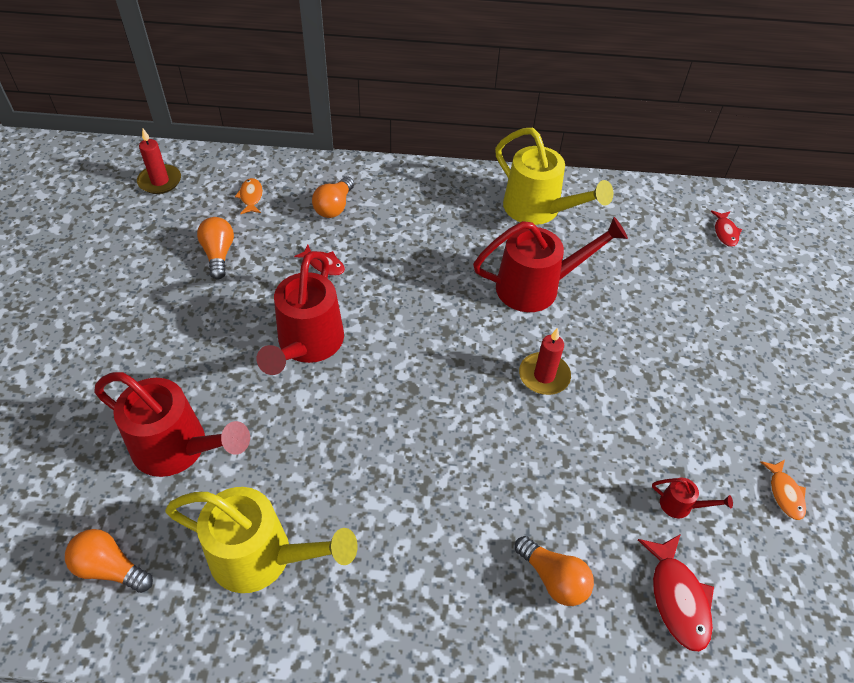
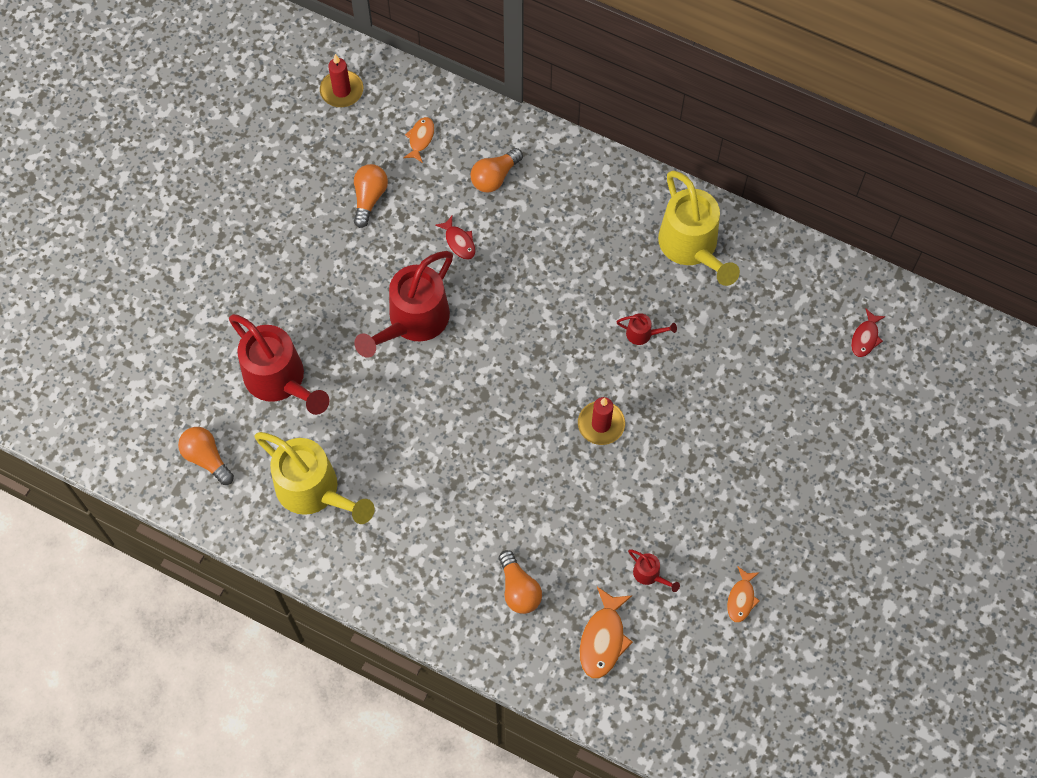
camera: 25 degrees right, 15 degrees up
red watering can [473,217,628,312] -> red watering can [616,313,677,345], size x0.42
red fish [638,534,714,652] -> orange fish [580,587,633,679]

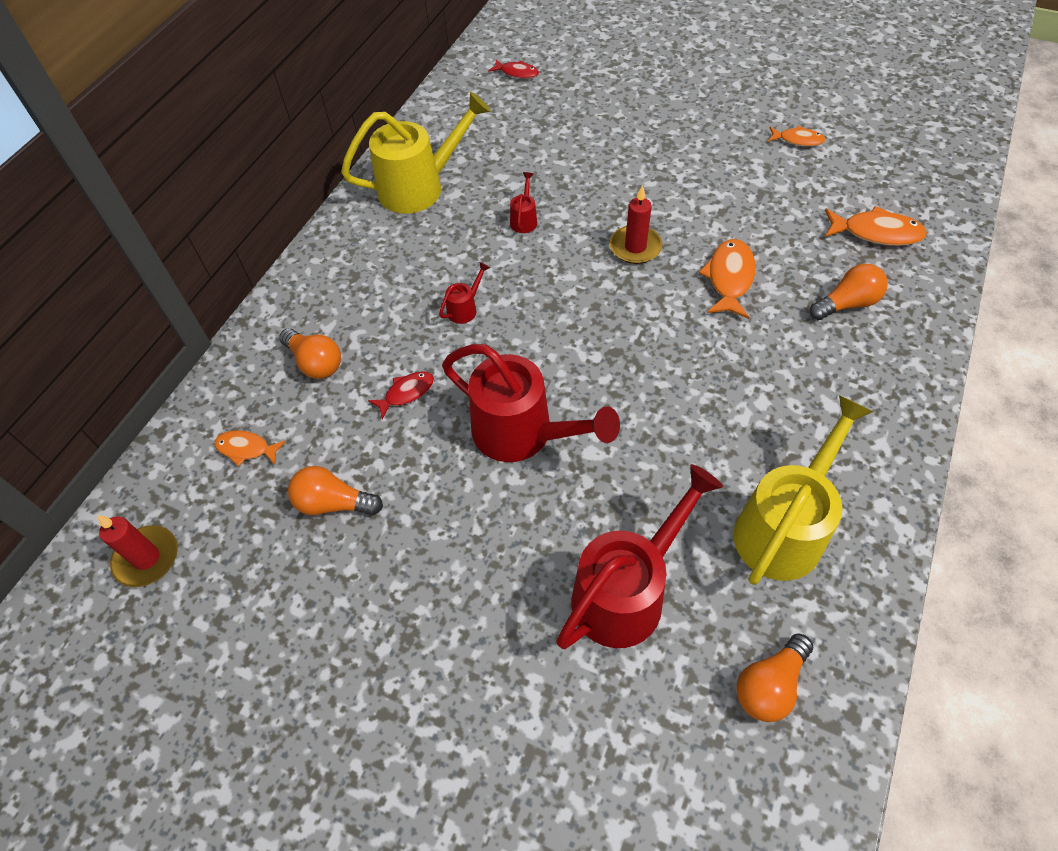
camera: 90 degrees left, 10 degrees down
red watering can [628,549,680,592] -> red watering can moved to [439,262,490,324]
none -> orange fish [699,239,756,319]

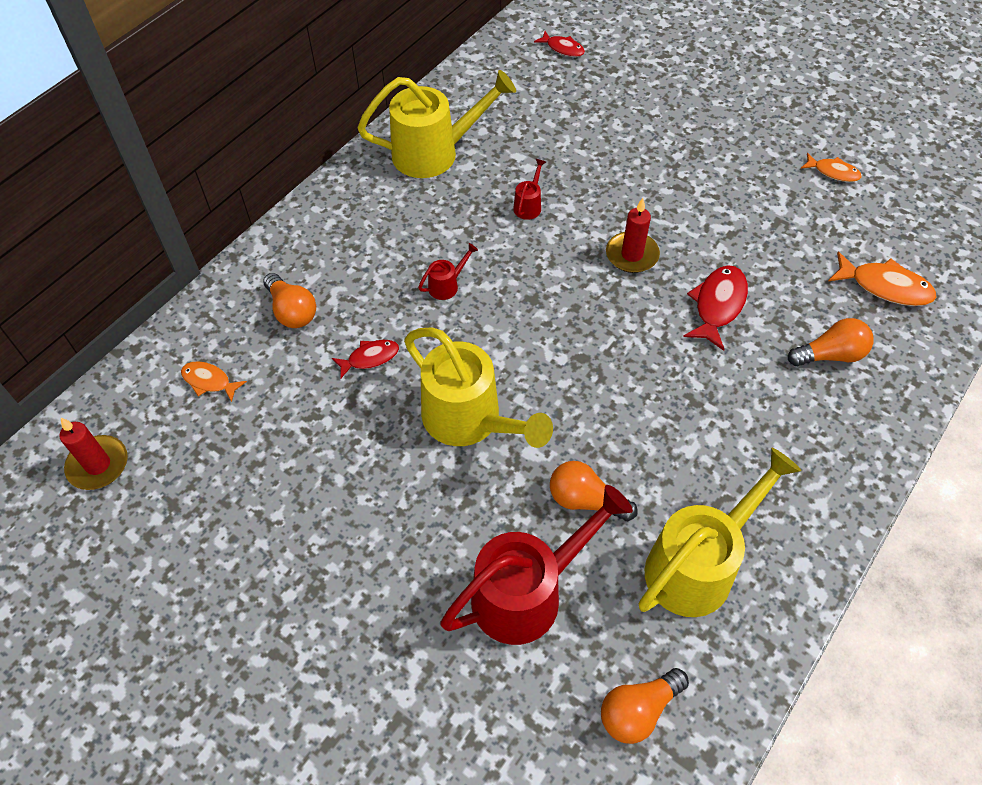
camera: 10 degrees right, 0 degrees up
orange light bulb [288,466,383,515] -> orange light bulb moved to [550,461,638,521]
red watering can [442,344,620,462] -> yellow watering can [404,328,553,448]
orange fish [699,239,756,319] -> red fish [683,265,748,351]

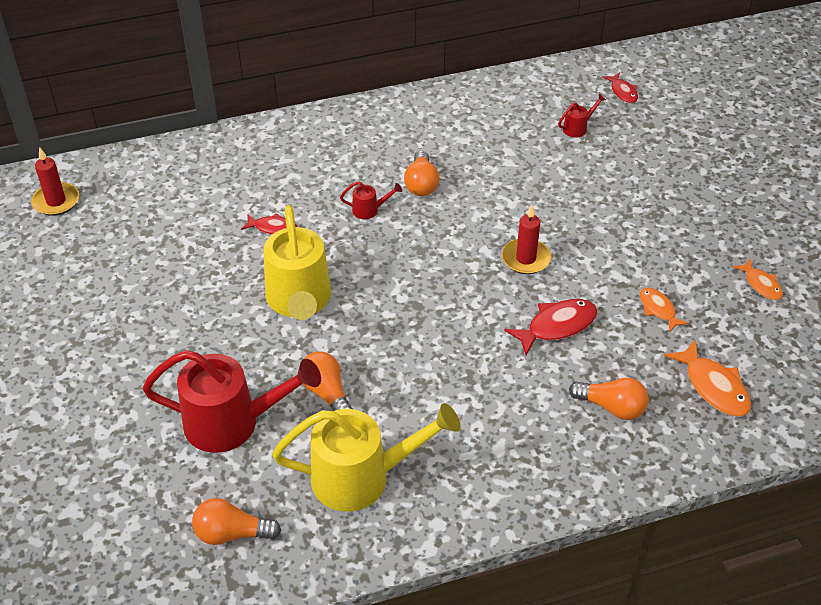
camera: 35 degrees right, 10 degrees down
orange fish [181,361,247,402] -> orange fish moved to [640,288,689,332]
orange light bulb [263,273,316,328] -> orange light bulb moved to [404,151,440,196]
yellow watering can [357,70,516,178] -> none
red watering can [513,159,546,220] -> red watering can moved to [558,94,606,137]

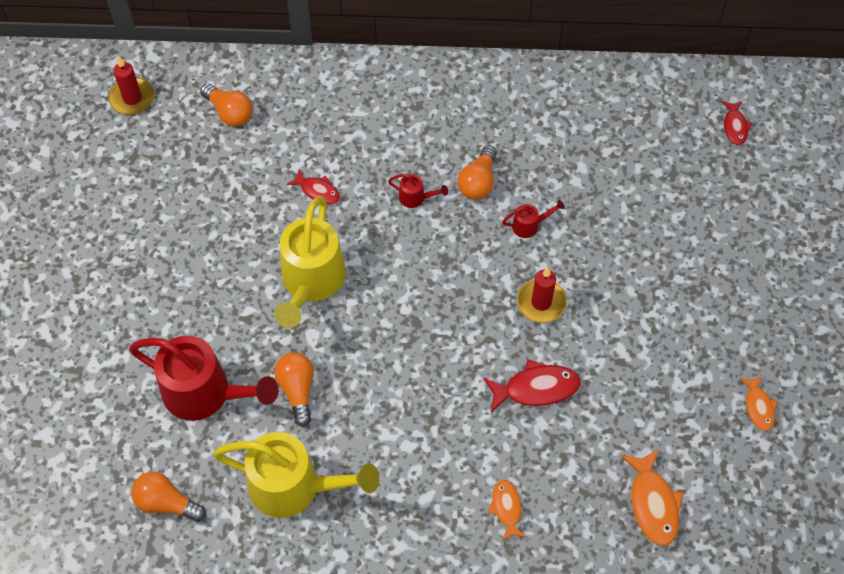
camera: 20 degrees right, 15 degrees up
red watering can [558,94,606,137] -> red watering can moved to [502,200,565,238]
orange light bulb [569,378,649,420] -> orange light bulb moved to [200,83,253,127]
orange fish [640,288,689,332] -> orange fish moved to [488,480,525,541]

